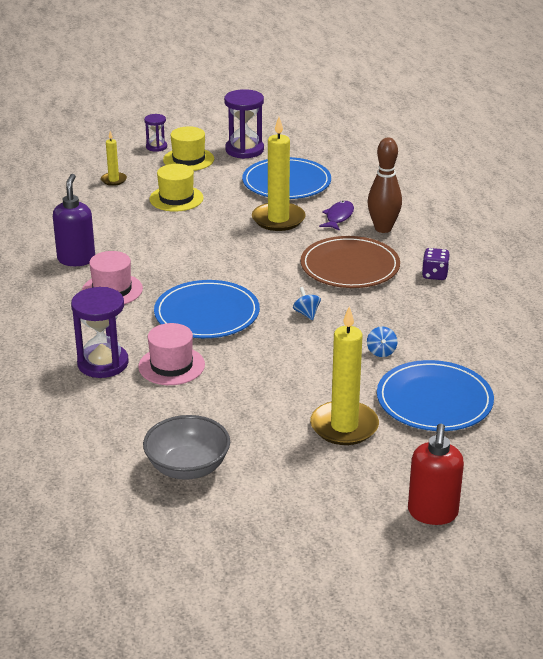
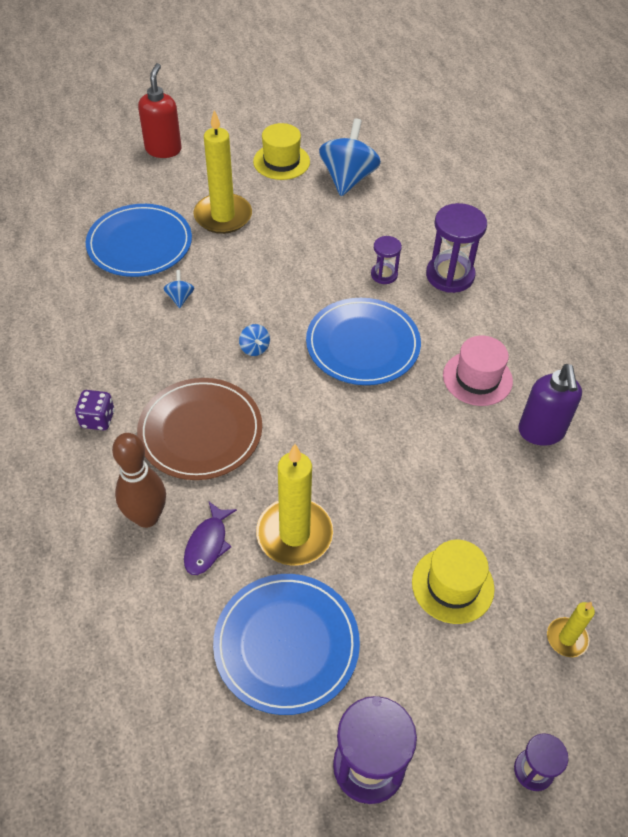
camera: 175 degrees right, 20 degrees up
pink hat [138,323,205,385] -> purple hourglass [371,236,402,284]
grey bowl [143,415,230,480] -> blue spinning top [319,118,381,196]
yellow hat [163,126,214,171] -> yellow hat moved to [253,123,310,180]

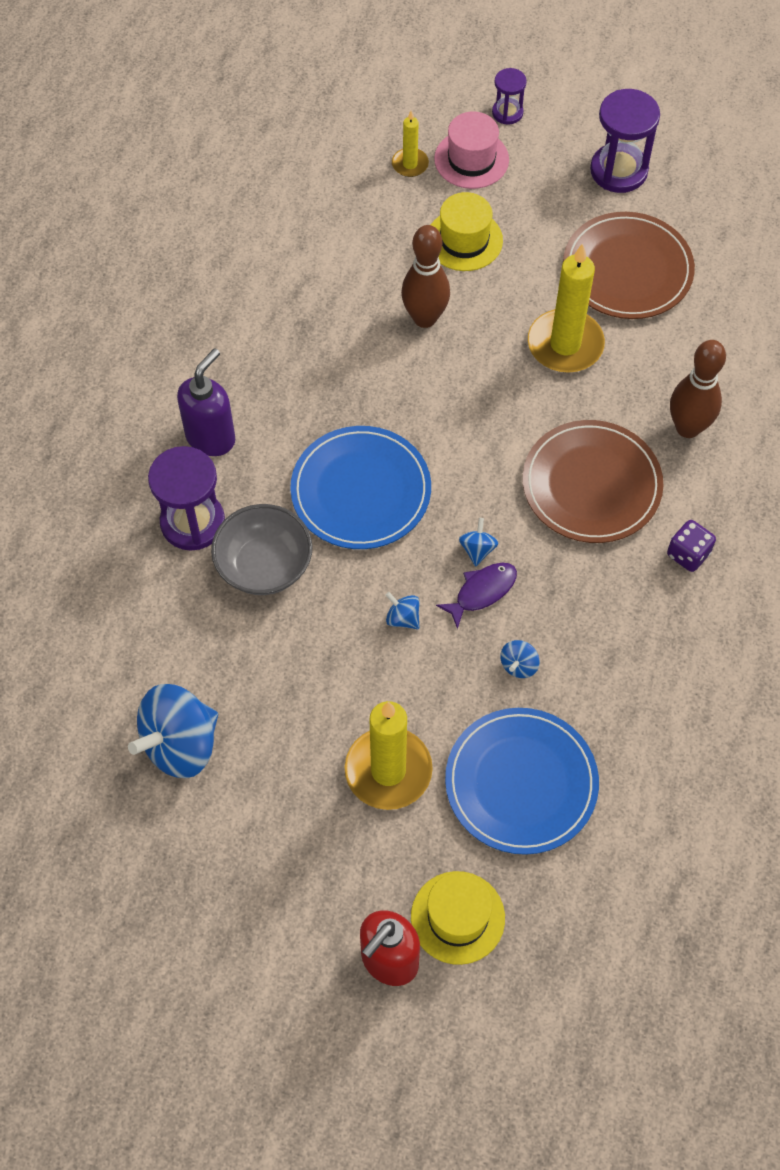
camera: 145 degrees left, 10 degrees up
purple fish [184,502,237,575] -> purple fish moved to [436,563,517,629]
blue plate [213,574,360,715] -> brown plate [563,212,695,319]
yellow hat [253,123,310,180] -> yellow hat moved to [411,871,505,965]
purple hourglass [371,236,402,284] -> grey bowl [211,504,313,595]
pink hat [443,335,513,406] -> pink hat moved to [434,111,509,189]
purple soap dispenser [518,364,582,446] -> purple soap dispenser moved to [177,348,235,456]
none -> blue spinning top [386,592,419,629]
none -> brown bowling pin [401,225,450,328]

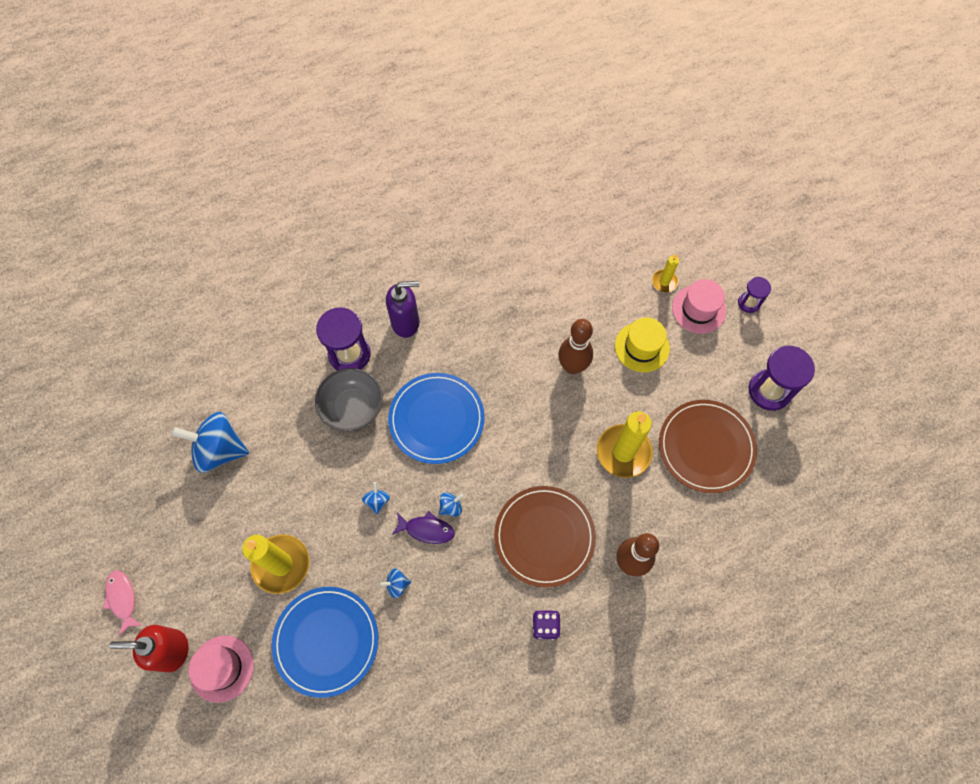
camera: 50 degrees right, 5 degrees up
yellow hat [411,871,505,965] -> pink hat [189,635,254,703]
none -> pink fish [103,570,142,636]

